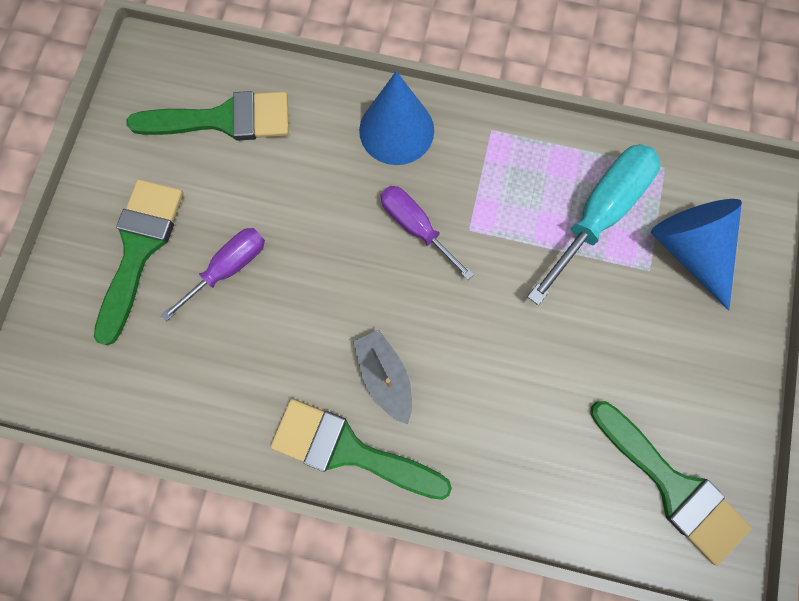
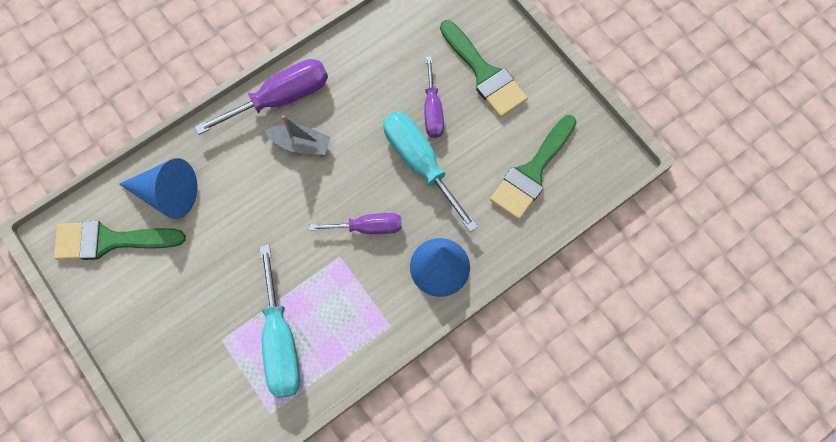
camera: 130 degrees right, 5 degrees down
green brush [270,399,452,500] -> purple screwdriver [194,59,328,135]
blue cone [651,199,742,310] -> blue cone moved to [119,158,197,219]
none -> turquoise screwdriver [383,111,478,232]

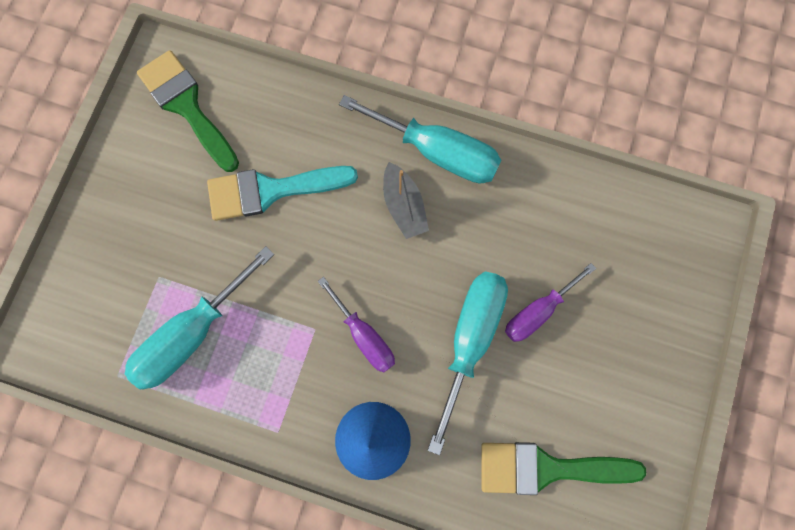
camera: 55 degrees right, 5 degrees up
blue cone [119,158,197,219] -> none
purple screwdriver [194,59,328,135] -> turquoise screwdriver [339,95,501,184]
green brush [440,20,528,118] -> none
none -> turquoise brush [207,166,358,221]

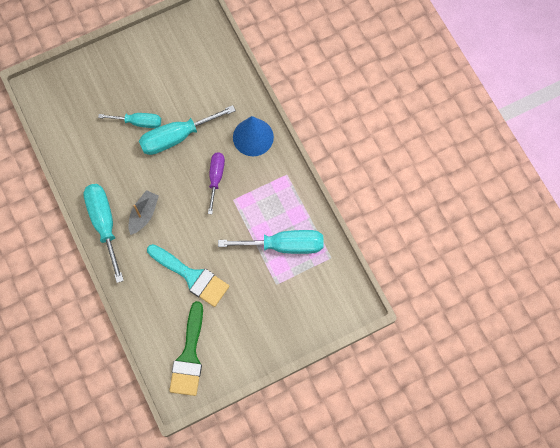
camera: 135 degrees left, 5 degrees down
green brush [481,442,646,495] -> none
purple screwdriver [505,263,596,342] -> turquoise screwdriver [98,113,161,128]

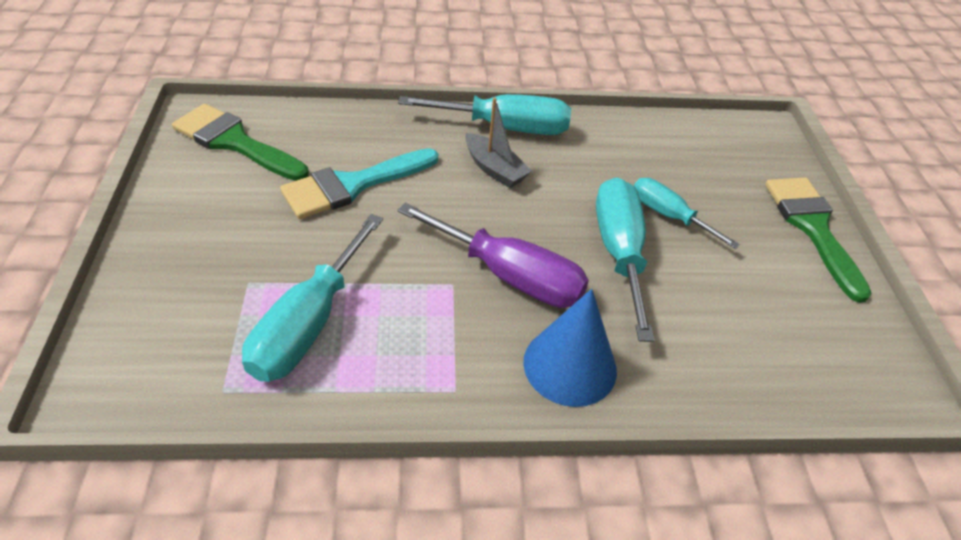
camera: 110 degrees right, 25 degrees down
turquoise screwdriver [98,113,161,128] -> turquoise screwdriver turned 105 degrees clockwise [634,178,740,249]
purple screwdriver [208,152,225,214] -> purple screwdriver [397,203,589,308], size x1.60
none -> green brush [765,178,872,303]

